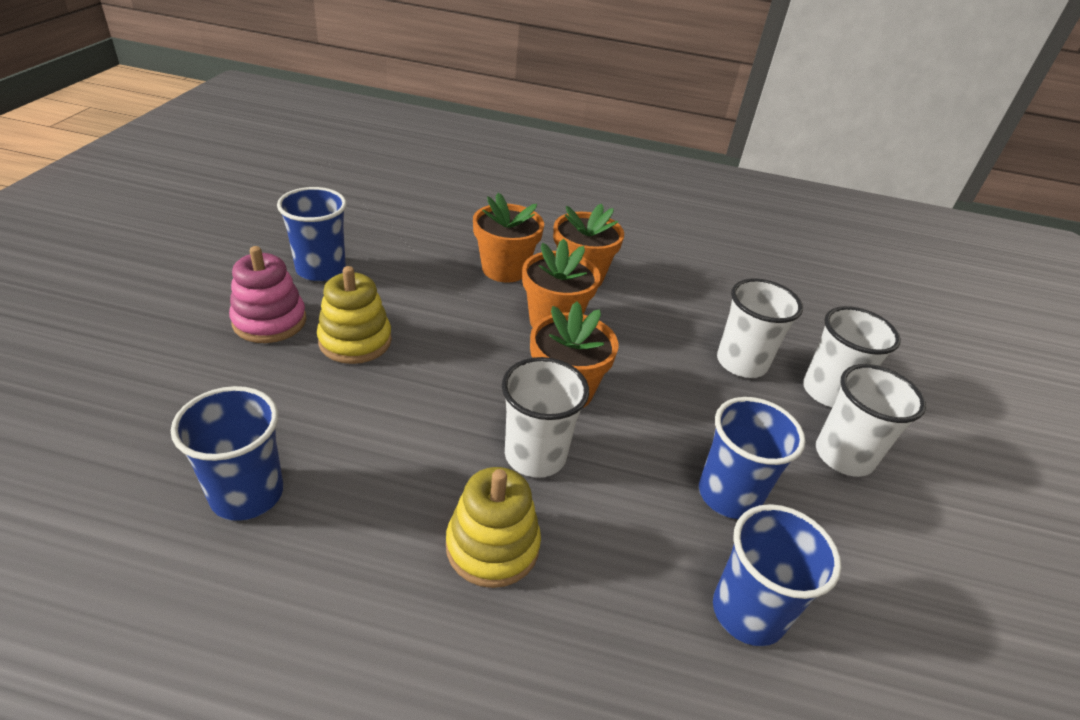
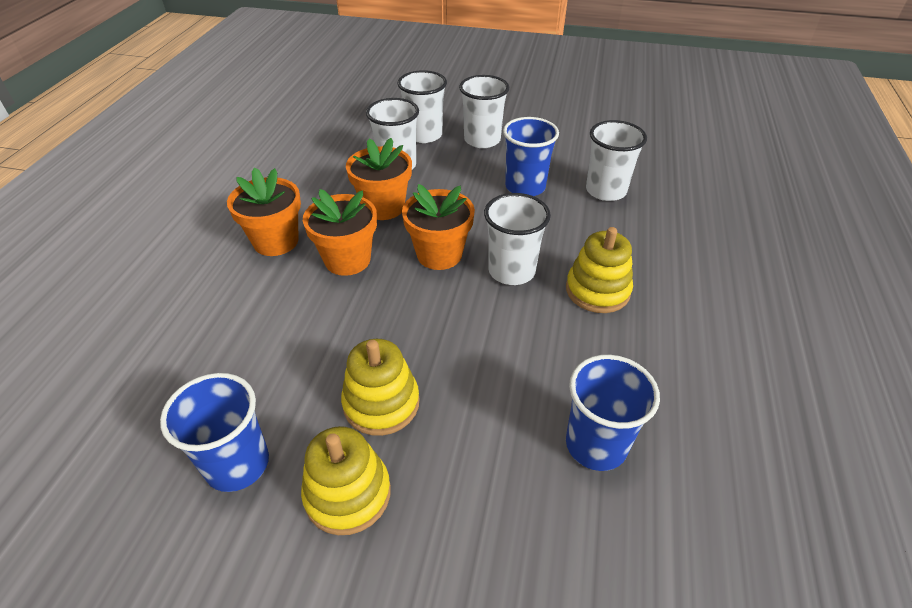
camera: 85 degrees left, 5 degrees up
pink stacking toy [229,246,306,343] -> yellow stacking toy [301,426,391,535]
orange flower pot [473,193,544,283] -> orange flower pot moved to [346,138,412,220]
blue cup [713,504,841,646] -> white cup [586,120,647,201]

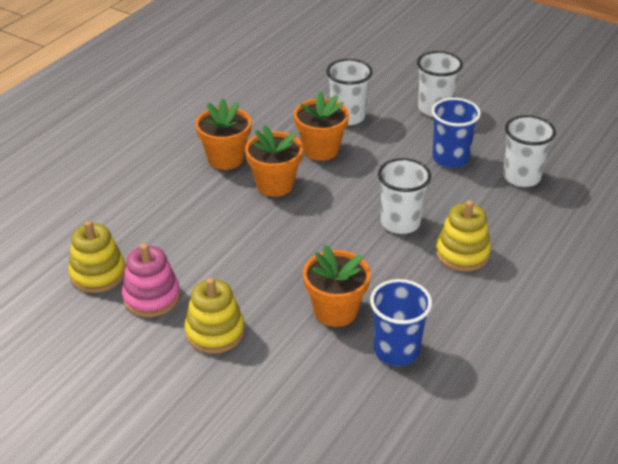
camera: 20 degrees right, 5 degrees down
blue cup [160,373,269,492] -> pink stacking toy [122,243,181,317]
yellow stacking toy [341,339,419,436] -> yellow stacking toy moved to [68,220,126,293]
white cup [397,70,447,143] -> none
orange flower pot [402,184,475,270] -> orange flower pot moved to [303,245,371,327]

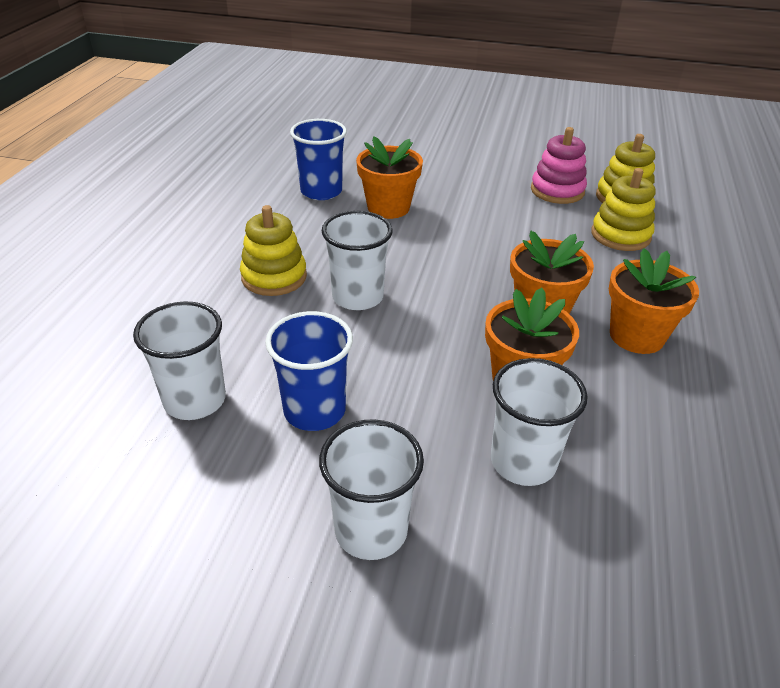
camera: 160 degrees right, 0 degrees up
yellow stacking toy [184,278,245,354] -> yellow stacking toy moved to [591,168,656,251]

